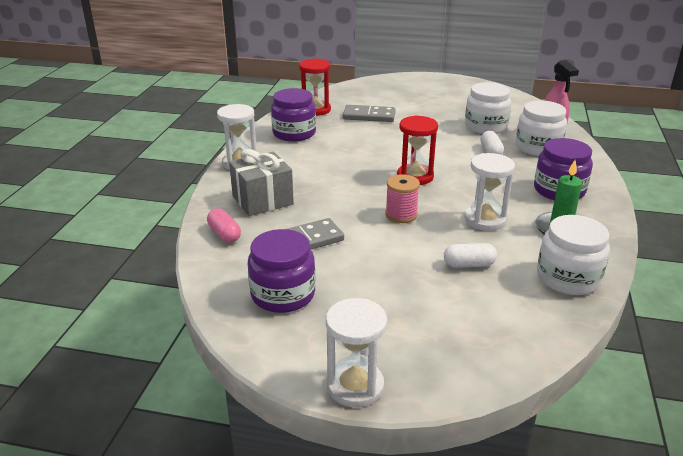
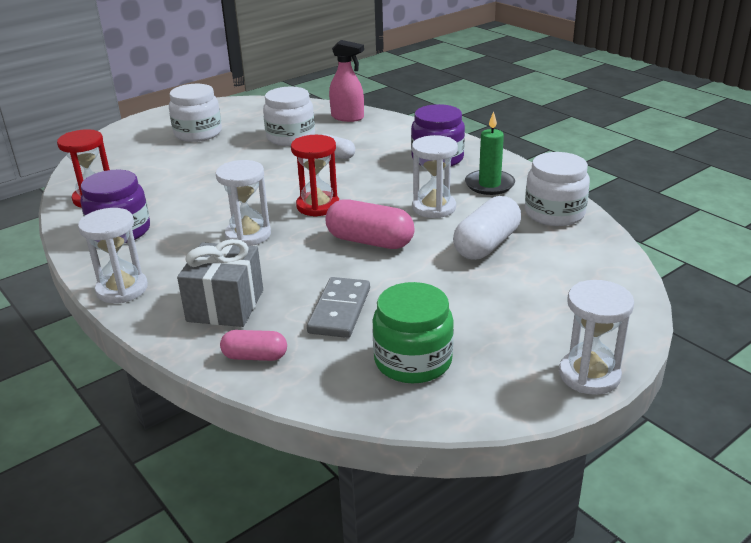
camera: 50 degrees left, 0 degrees up
purple jar [248,229,316,313] -> green jar [372,282,454,383]
grey domino [343,105,396,122] -> none
pink spool [385,174,420,223] -> pink capsule [326,199,414,249]
white capsule [444,243,497,267] -> white capsule [453,196,521,260], size x1.70
white jar [516,100,567,156] -> white jar moved to [169,84,222,142]
none -> white hourglass [216,160,271,246]

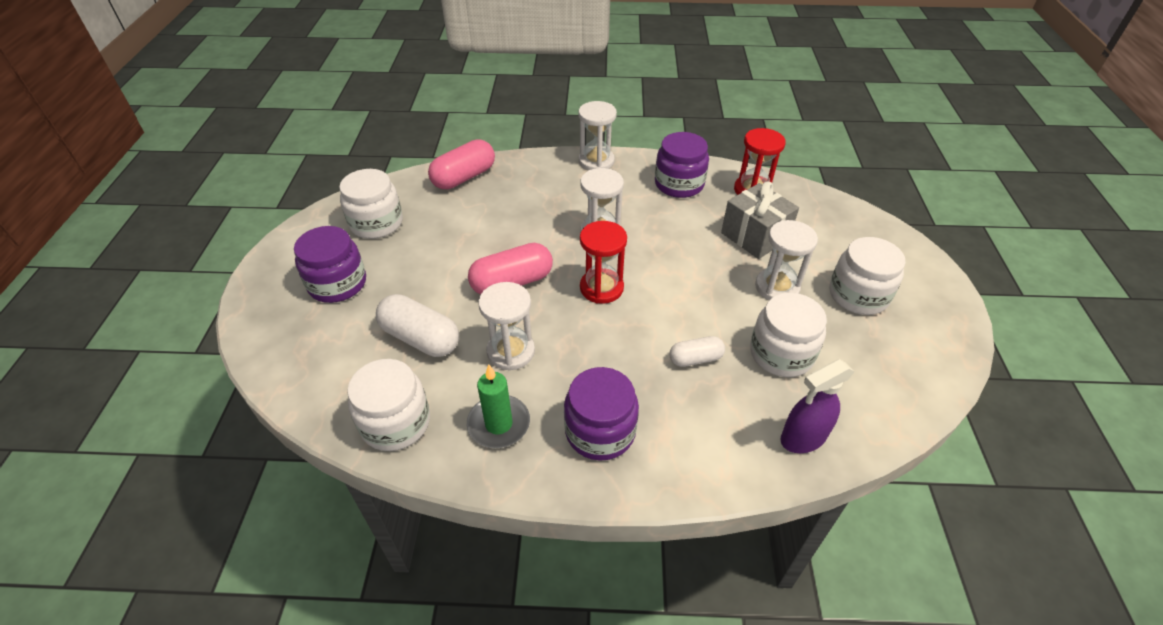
camera: 130 degrees right, 15 degrees up
grey gift [177,239,263,327] -> grey gift moved to [721,181,799,259]
pink capsule [220,330,287,361] -> pink capsule [428,139,495,189], size x1.70
grey domino [307,277,370,338] -> none
pink spray bottle [329,40,364,122] -> purple spray bottle [780,359,854,453]
green jar [372,282,454,383] -> white jar [339,169,403,239]
white capsule [453,196,521,260] -> white capsule turned 45 degrees counterclockwise [376,294,459,357]
white hourglass [559,280,634,395] -> white hourglass moved to [755,220,818,300]
none -> purple jar [294,226,366,303]

